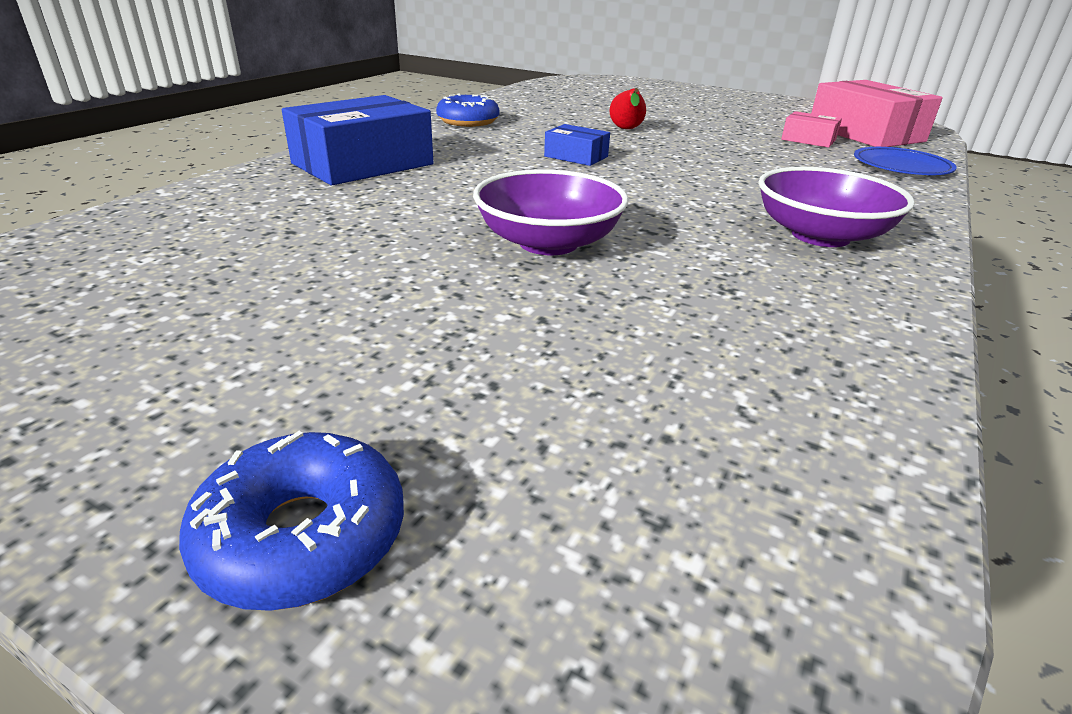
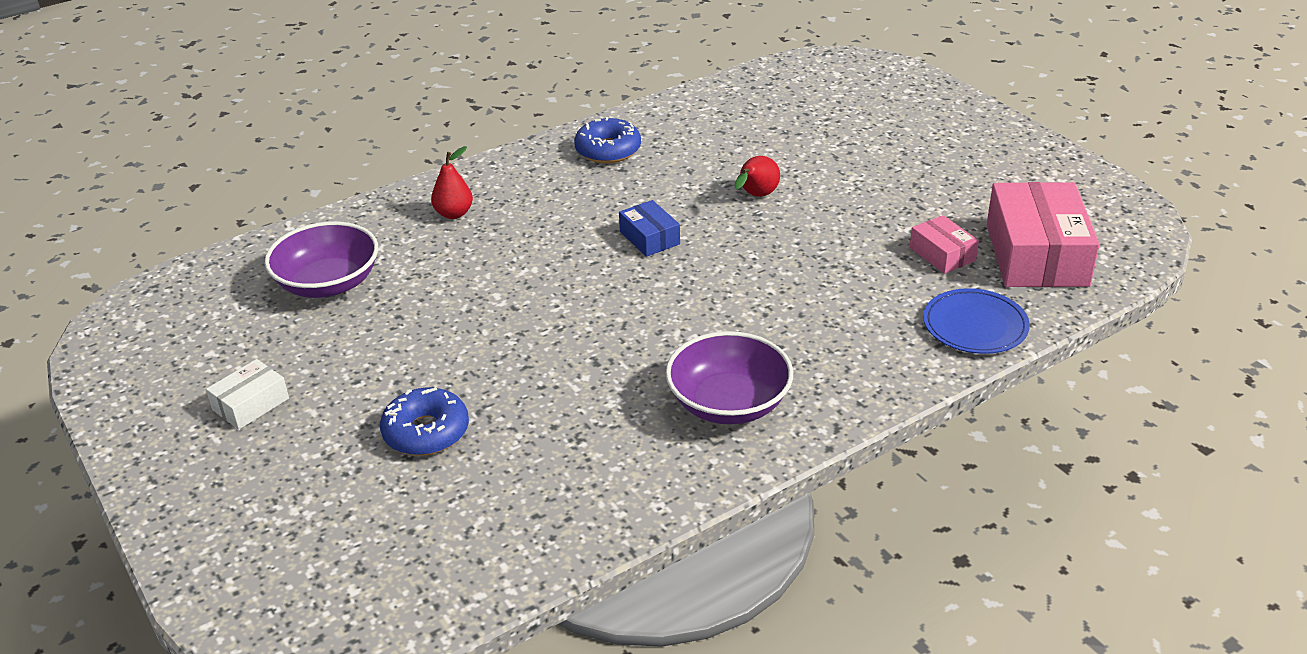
camera: 30 degrees right, 5 degrees up
blue donut [179,431,404,611] -> blue donut moved to [380,387,469,456]
blue box [282,95,434,185] -> red pear [431,146,473,219]
purple bowl [473,169,628,255] -> purple bowl moved to [265,222,378,298]
none -> white box [206,359,289,430]

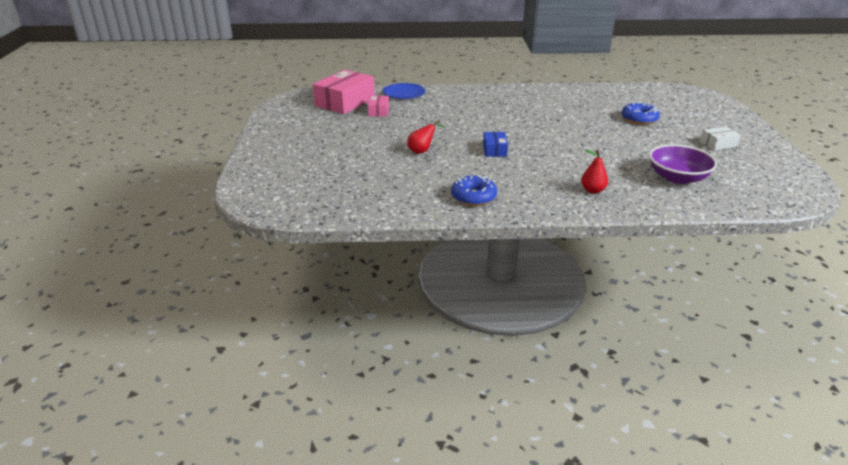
camera: 150 degrees left, 5 degrees down
purple bowl [666,331,793,424] -> none

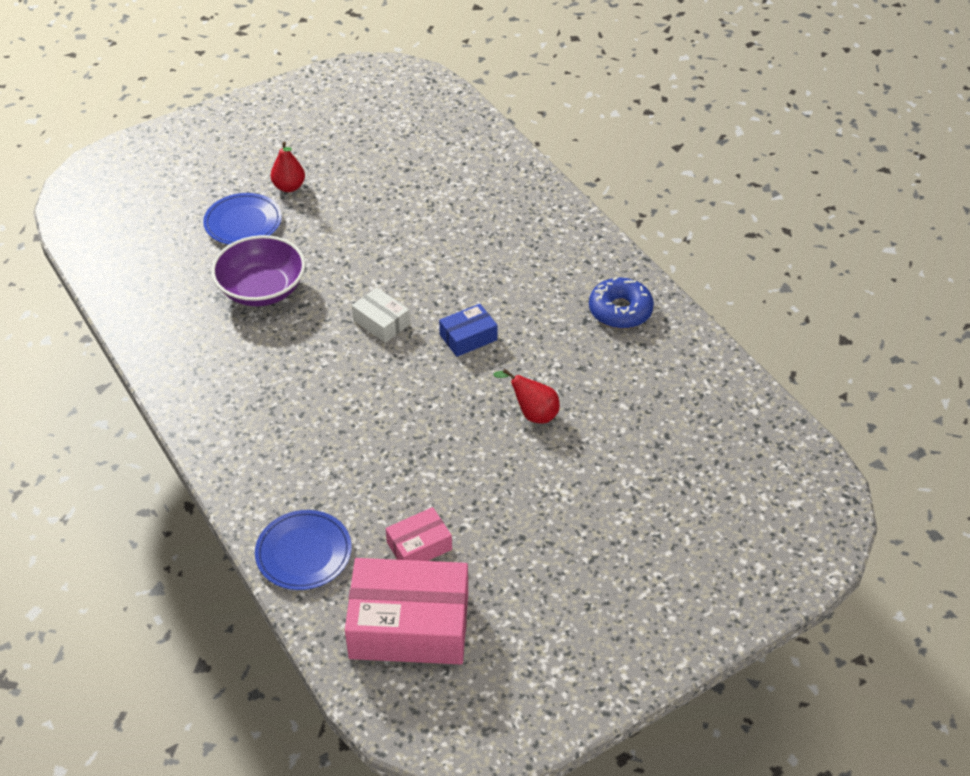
camera: 120 degrees left, 15 degrees up
red pear [581,149,608,194] -> red pear moved to [271,141,305,192]
blue donut [622,102,660,125] -> blue plate [203,193,282,245]
purple bowl [649,144,717,184] -> purple bowl moved to [211,235,305,306]
white box [700,126,741,150] -> white box moved to [352,288,410,343]

